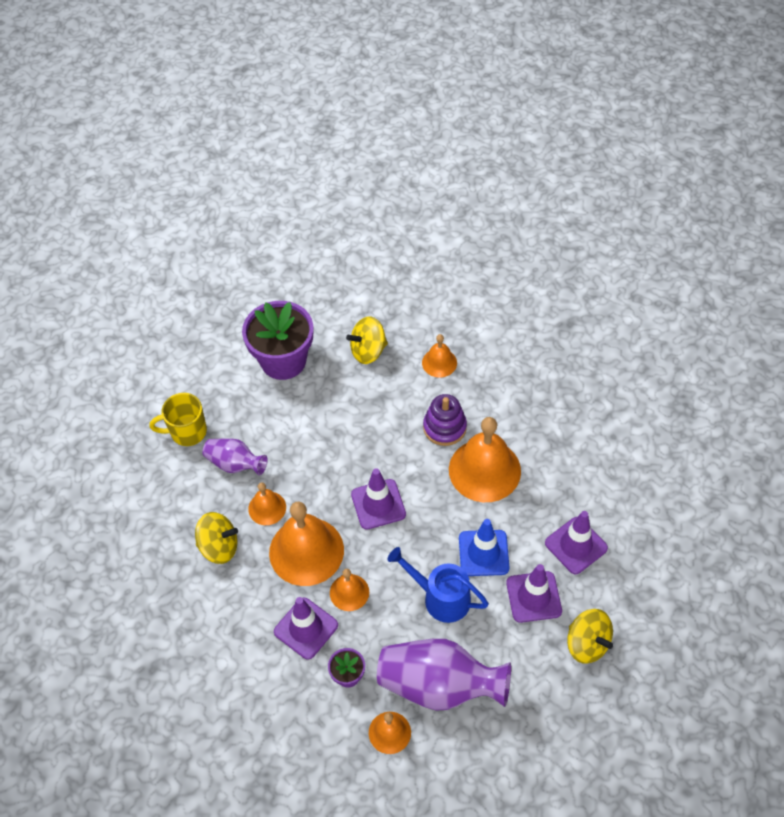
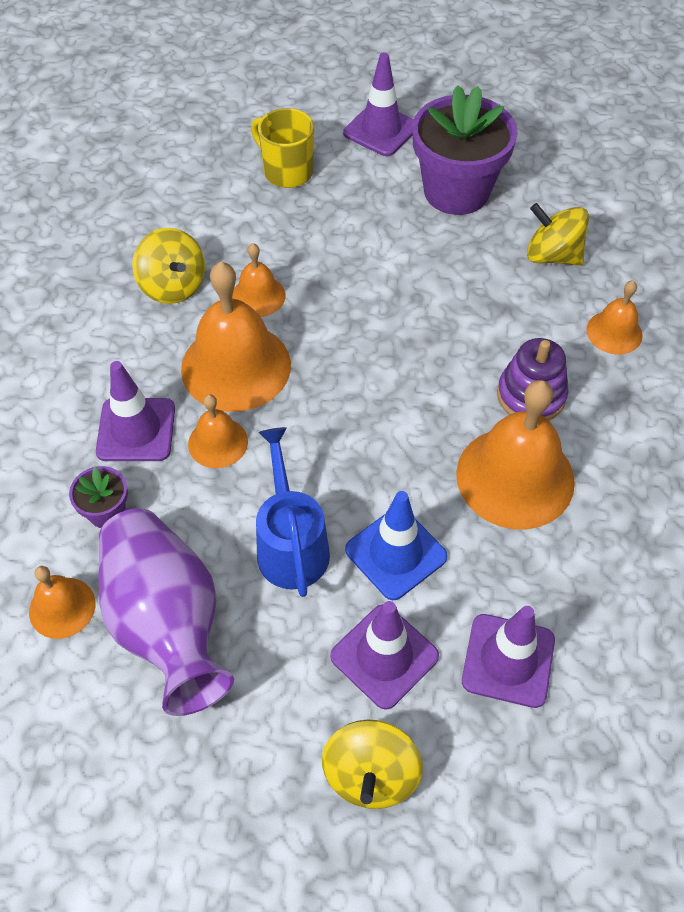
camera: 50 degrees right, 0 degrees up
purple vase [202,438,268,476] -> none
purple traffic cone [351,468,406,530] -> purple traffic cone moved to [343,52,414,156]

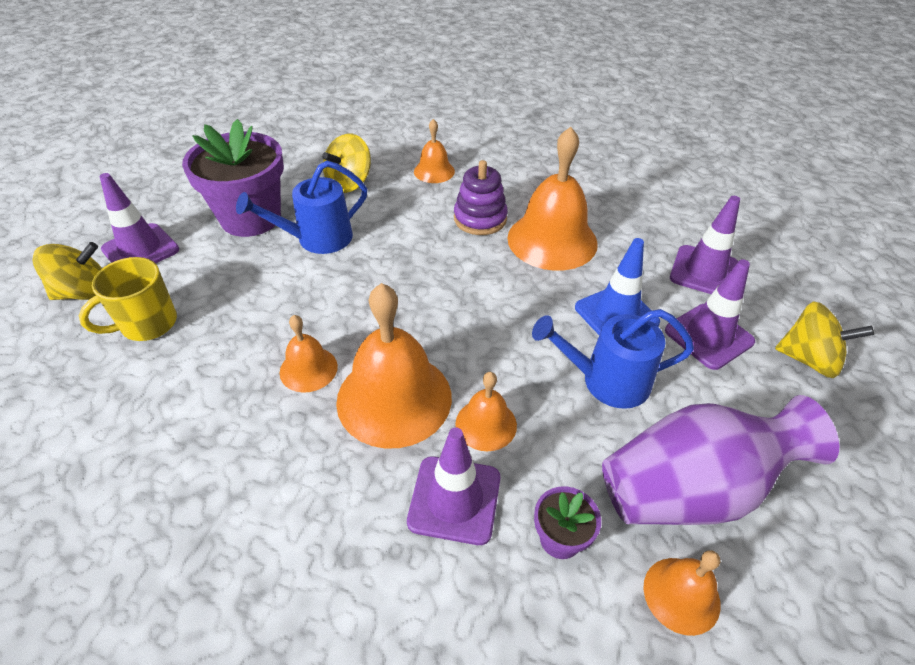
camera: 80 degrees left, 10 degrees down
yellow spinning top [132,228,205,304] -> yellow spinning top moved to [32,242,102,300]
none -> blue watering can [236,160,367,254]

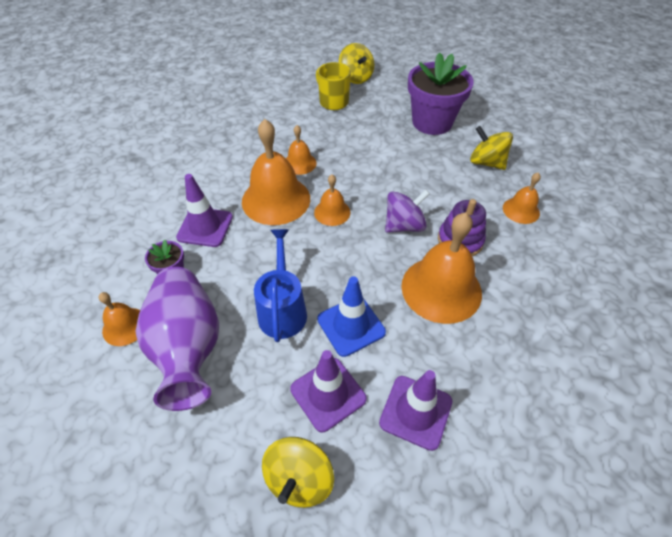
camera: 90 degrees right, 5 degrees up
purple traffic cone [100,173,179,264] -> none
blue watering can [236,160,367,254] -> none
orange bell [455,372,517,451] -> orange bell moved to [314,175,351,226]
none -> purple spinning top [385,190,430,233]

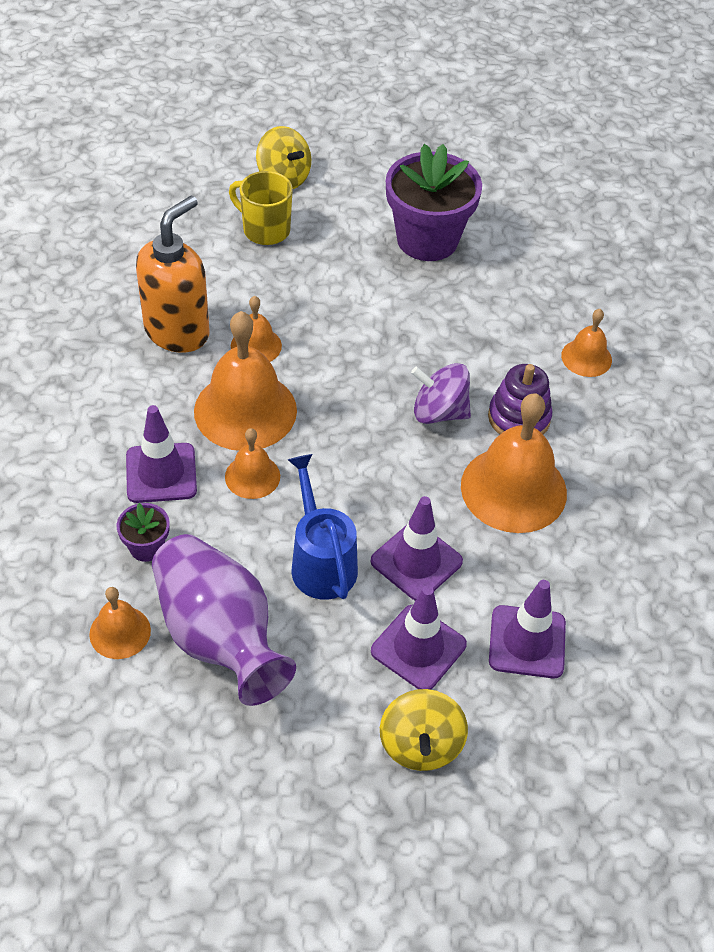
camera: 20 degrees left, 0 degrees up
orange bell [314,175,351,226] -> orange bell moved to [225,428,280,499]
blue traffic cone [317,276,386,357] -> purple traffic cone [370,496,463,601]
purple spinning top [385,190,430,233] -> purple spinning top turned 120 degrees counterclockwise [411,363,471,424]
yellow spinning top [470,126,513,170] -> none
none -> orange soap dispenser [136,196,209,353]

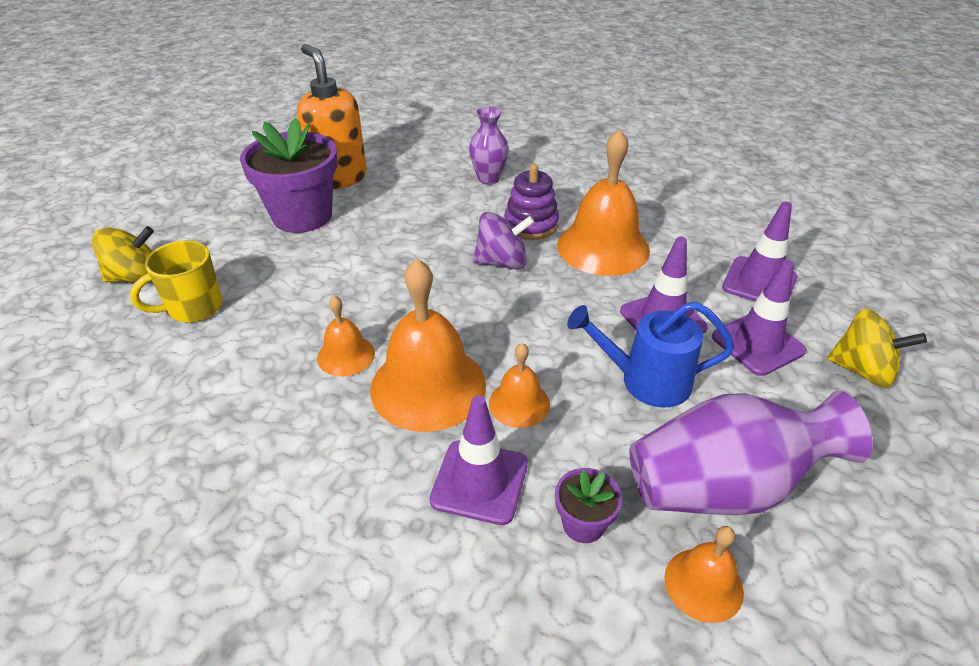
camera: 65 degrees left, 10 degrees down
orange soap dispenser [136,196,209,353] -> orange soap dispenser moved to [297,44,367,189]
purple spinning top [411,363,471,424] -> purple spinning top turned 135 degrees counterclockwise [473,212,535,270]
orange bell [561,309,612,377] -> purple vase [469,107,509,185]

